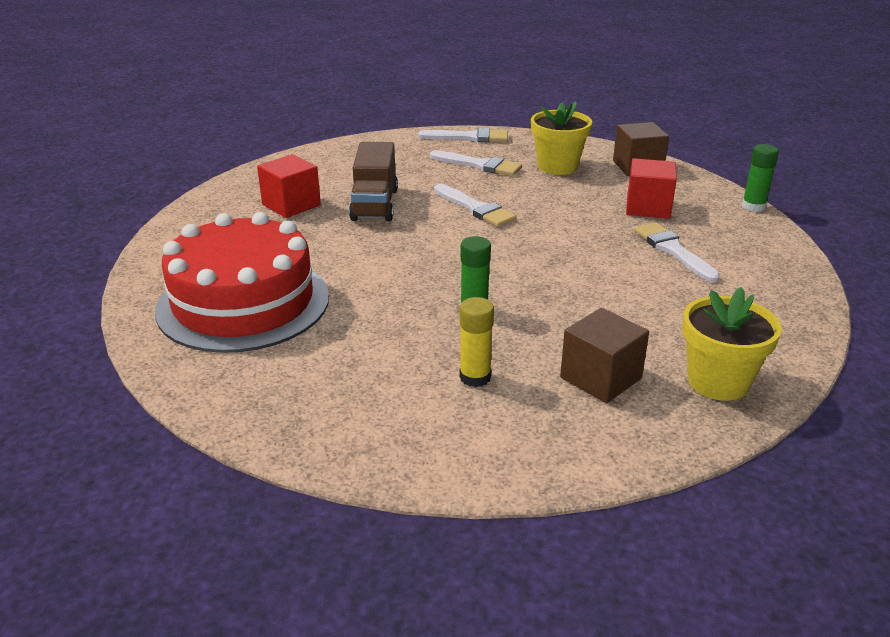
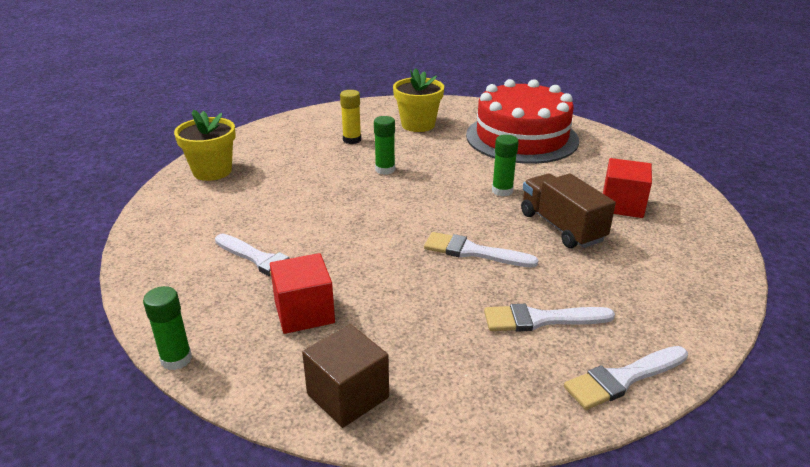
camera: 150 degrees right, 0 degrees up
yellow flower pot [531,102,592,175] -> yellow flower pot moved to [393,68,444,132]
brown cube [560,308,649,403] -> none
none -> green glue stick [492,135,519,196]

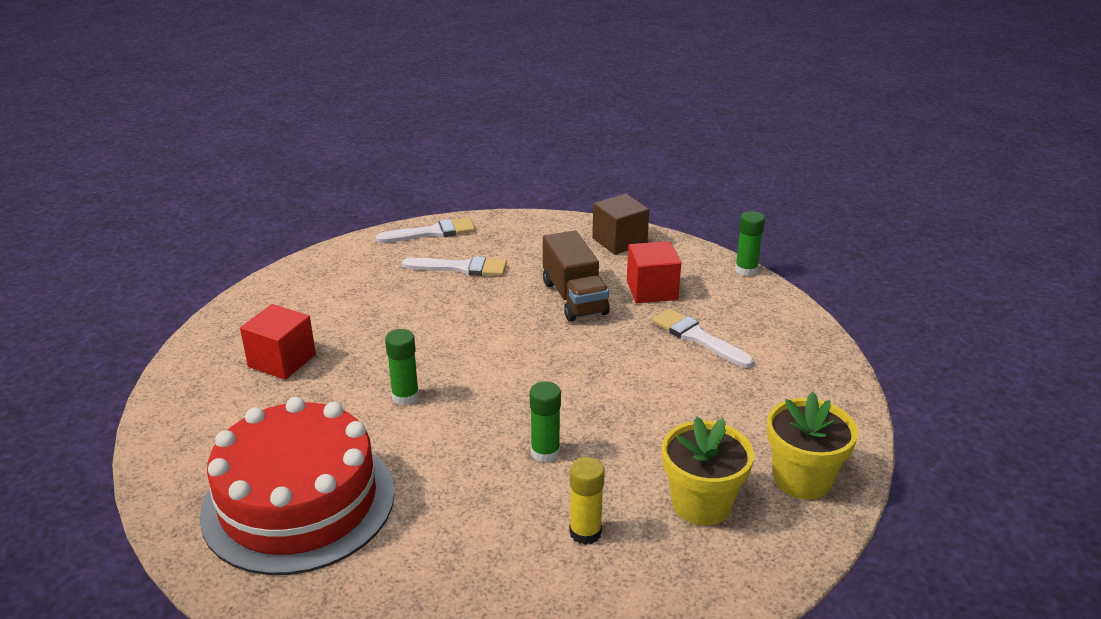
camera: 170 degrees left, 0 degrees up
yellow flower pot [393,68,444,132] -> yellow flower pot moved to [662,417,754,526]
white brush [424,232,539,268] -> none
brown truck [521,173,616,248] -> brown truck moved to [543,230,610,322]

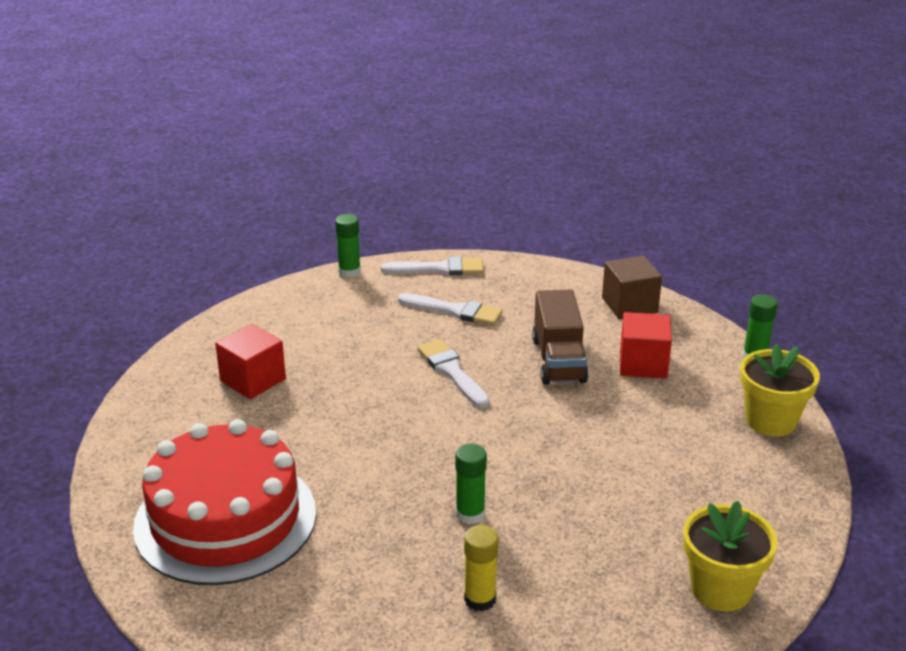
camera: 15 degrees right, 0 degrees up
green glue stick [385,329,419,405] -> green glue stick moved to [335,214,361,278]
white brush [652,309,754,368] -> white brush moved to [418,339,489,408]
yellow flower pot [662,417,754,526] -> yellow flower pot moved to [740,344,820,436]

